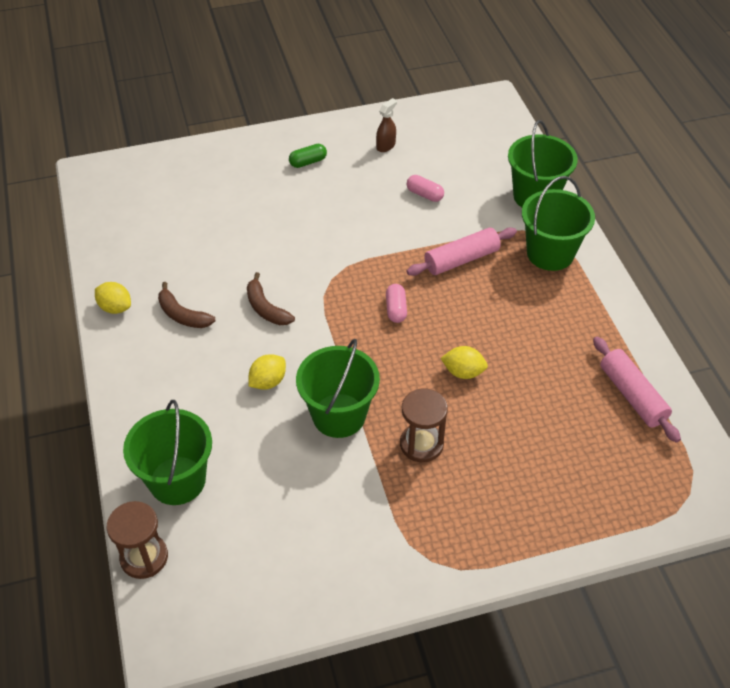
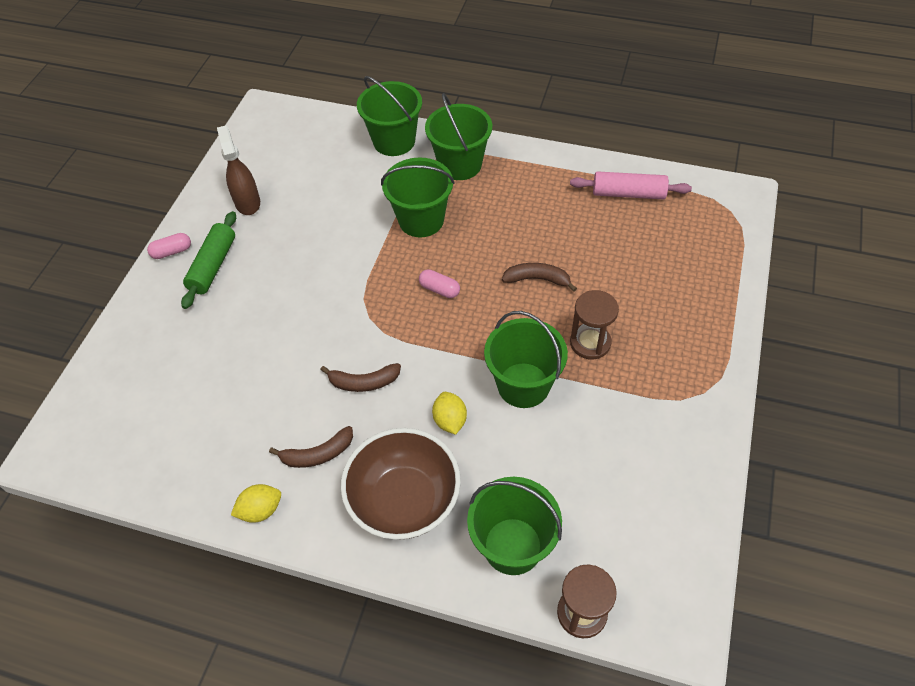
camera: 55 degrees left, 5 degrees up
green capsule [289,144,327,168] -> green rolling pin [181,211,236,309]
brown spray bottle [376,98,397,152] -> brown spray bottle [217,125,260,215], size x1.58
pink rolling pin [406,227,517,276] -> green bucket [381,158,455,237]
pink capsule [407,175,444,202] -> pink capsule moved to [147,233,191,259]
yellow lemon [441,346,488,379] -> brown banana [502,263,577,291]
none -> brown bowl [341,428,461,540]

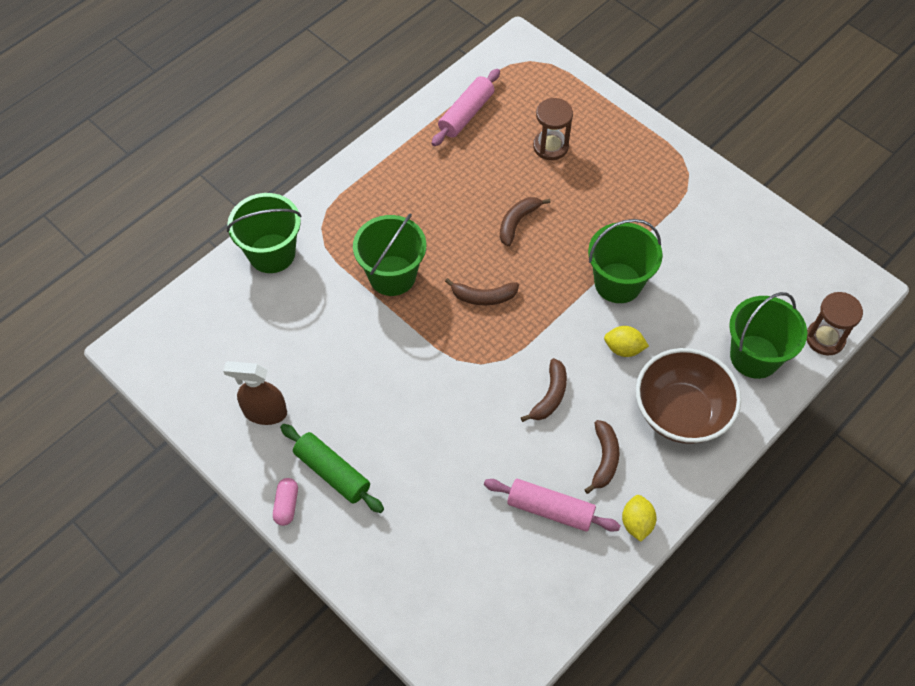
camera: 65 degrees left, 5 degrees up
pink capsule [419,269,460,298] -> brown banana [445,278,519,305]
green bucket [425,93,492,180] -> none
brown hourglass [570,290,619,360] -> brown hourglass moved to [533,98,573,160]
none -> pink rolling pin [484,479,621,532]

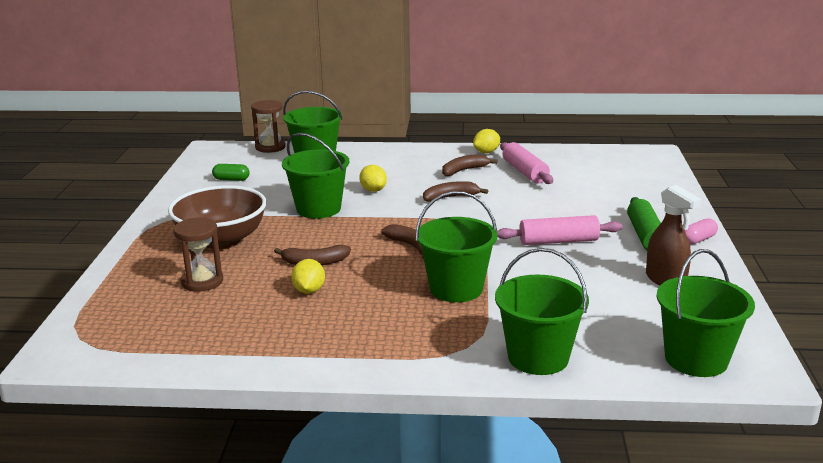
camera: 130 degrees left, 35 degrees down
pink rolling pin [432,69,500,146] -> pink rolling pin moved to [497,215,623,245]
brown bowl [636,348,741,444] -> brown bowl moved to [168,185,267,249]
none -> green capsule [212,164,250,181]
none -> yellow lemon [291,259,325,294]
none -> green bucket [657,249,755,377]

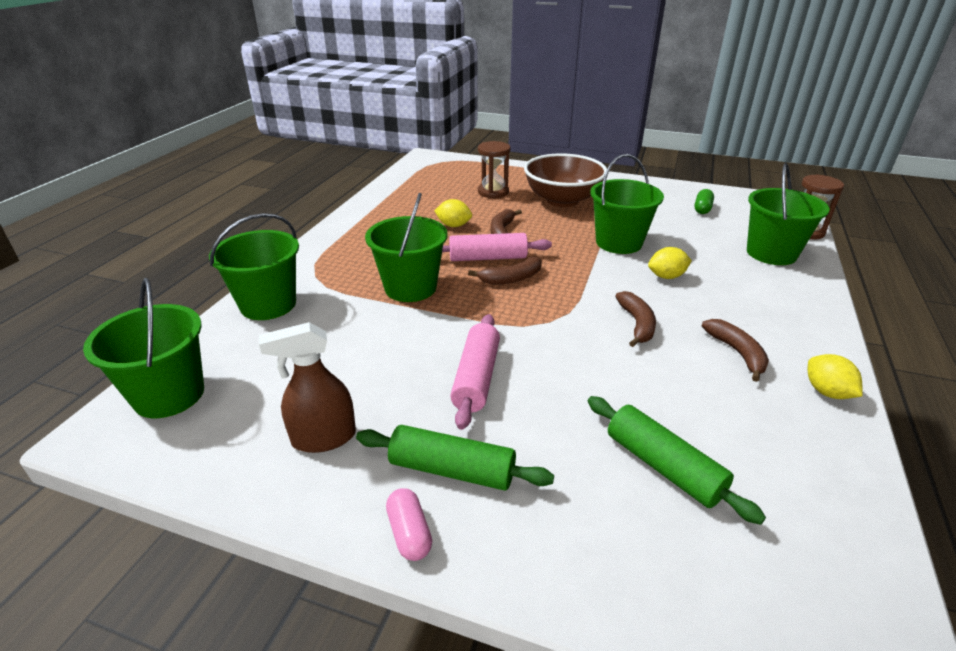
camera: 105 degrees right, 10 degrees up
pink rolling pin [500,142,553,184] -> pink rolling pin moved to [442,233,552,261]
none -> green rolling pin [588,396,766,525]

